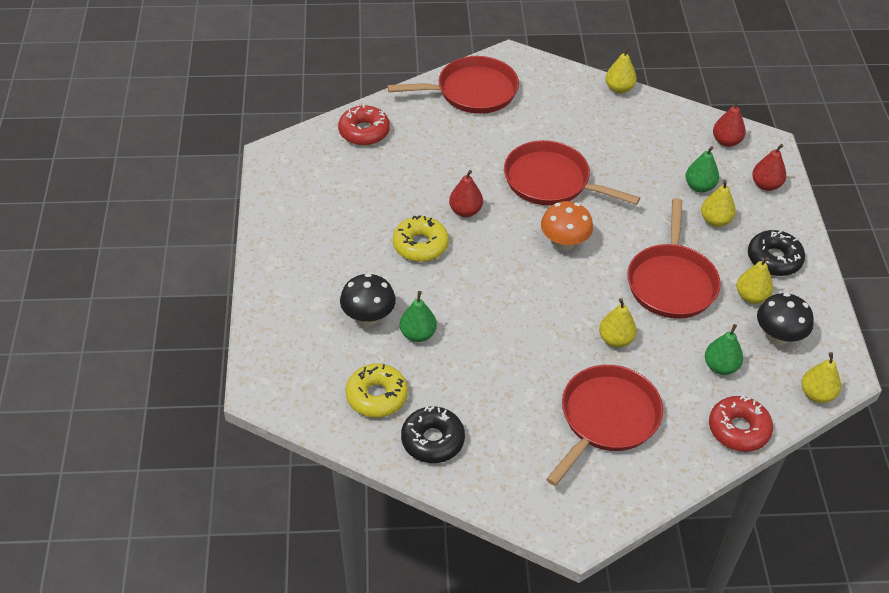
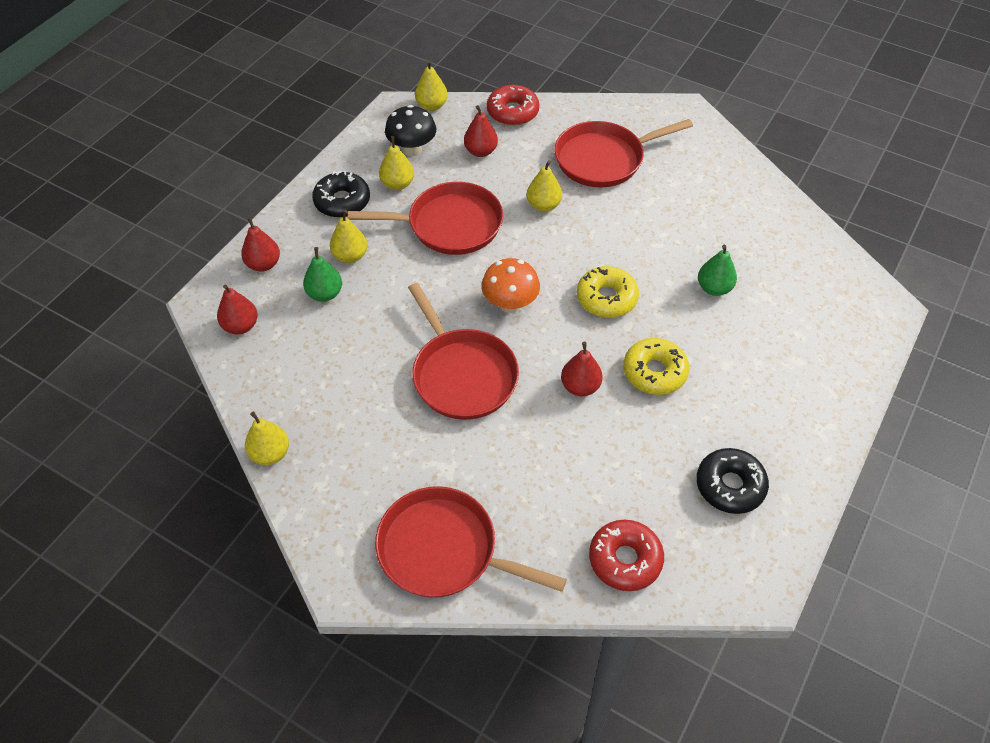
camera: 145 degrees left, 5 degrees up
black mushroom [340,273,396,326] -> none
yellow donut [346,363,408,418] -> yellow donut moved to [577,266,639,318]
black donut [401,406,465,463] -> black donut moved to [696,448,769,514]
red pan [627,198,721,319] -> red pan turned 45 degrees clockwise [348,182,503,255]
green pear [705,324,743,375] -> red pear [464,105,498,157]

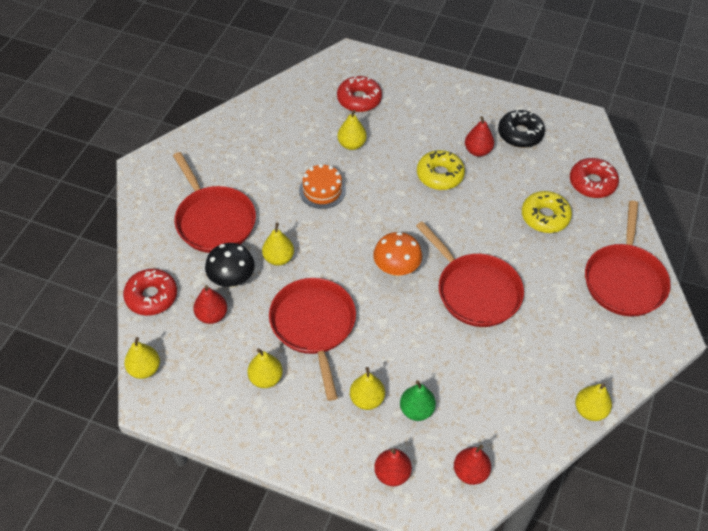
camera: 100 degrees left, 0 degrees up
black donut [312,171,370,218] -> none
black mushroom [385,105,436,156] -> black mushroom moved to [205,243,255,288]
red pan [408,283,519,420] -> red pan turned 90 degrees clockwise [416,221,524,327]
red pear [561,342,602,396] -> red pear moved to [465,116,494,157]
yellow donut [577,266,639,318] -> yellow donut moved to [522,191,572,233]
green pear [698,245,737,296] -> yellow pear [337,110,367,150]
none -> orange cake [299,164,346,209]
none -> red donut [337,76,382,112]

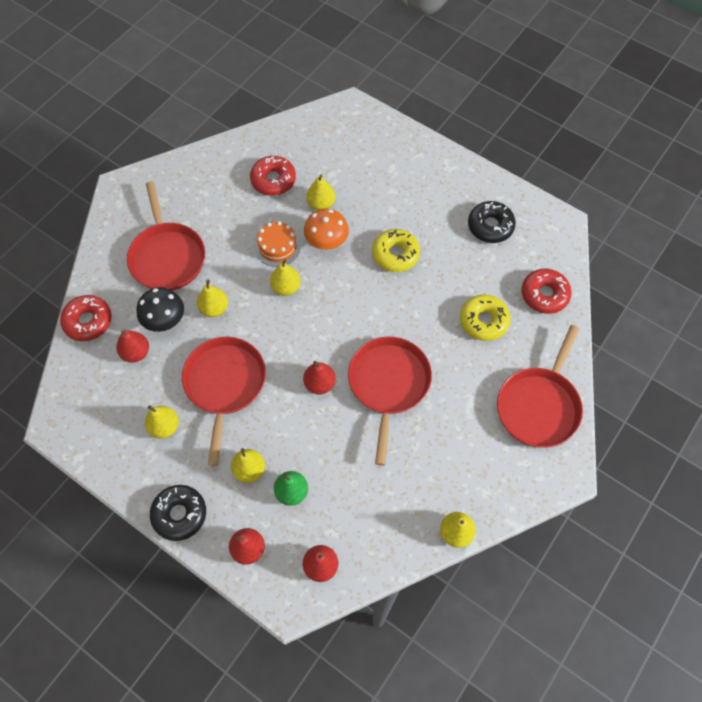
camera: 15 degrees right, 10 degrees up
yellow pear [124,337,160,379] -> yellow pear moved to [270,259,301,296]
red donut [337,76,382,112] -> red donut moved to [250,156,296,196]
orange mushroom [373,232,422,277] -> orange mushroom moved to [304,209,349,250]
red pan [416,221,524,327] -> red pan turned 150 degrees counterclockwise [348,336,432,466]
red pear [465,116,494,157] -> red pear moved to [303,361,336,394]
none -> black donut [150,485,206,541]

